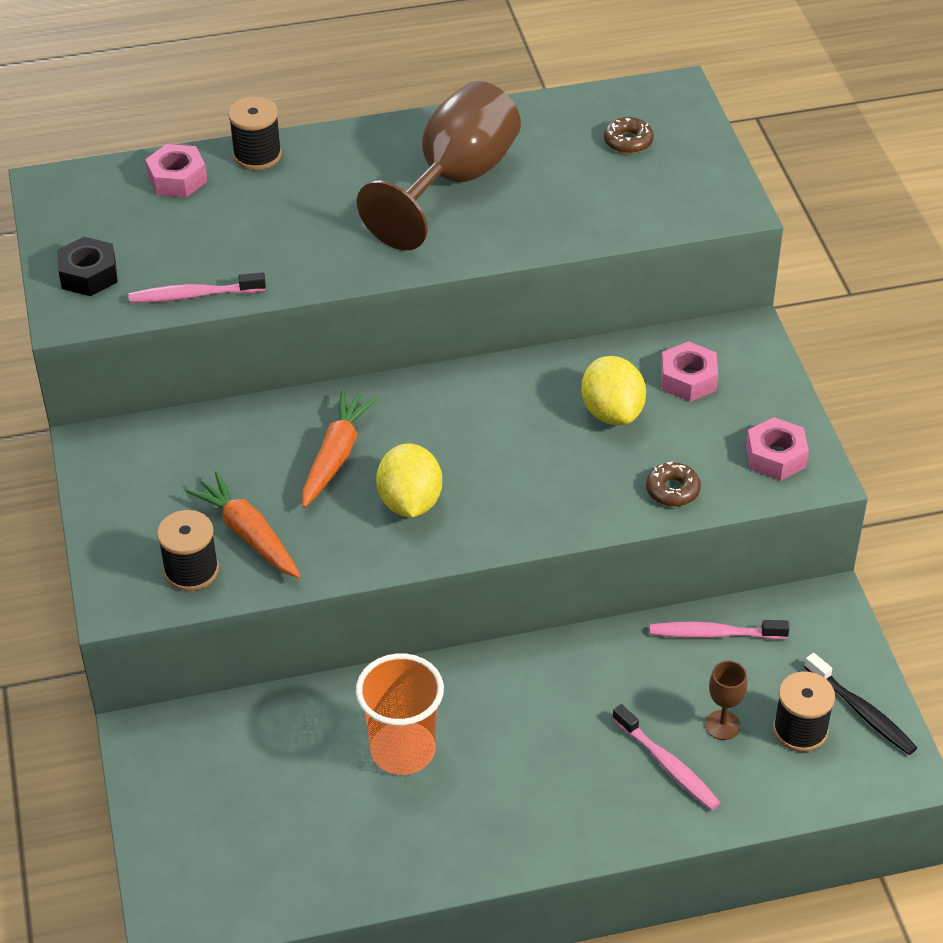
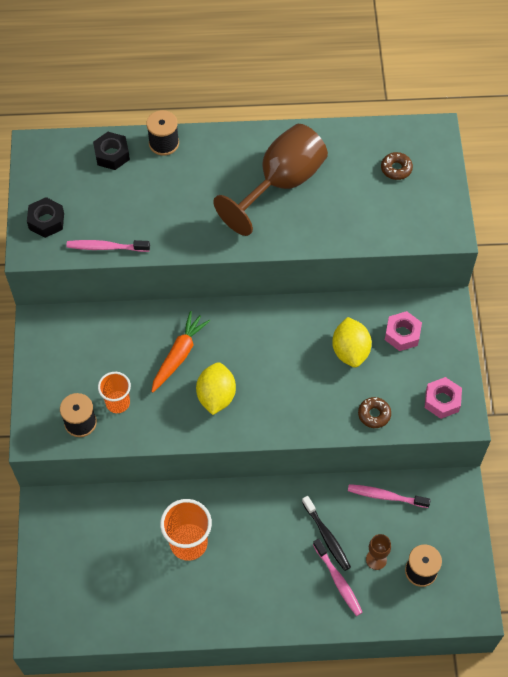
camera: 10 degrees right, 15 degrees up
pink nut [145,144,207,197] -> black nut [93,132,130,170]
orange carrot [185,471,301,578] -> orange cup [98,372,131,413]
black toothbrush [804,653,917,755] -> black toothbrush moved to [302,496,351,571]

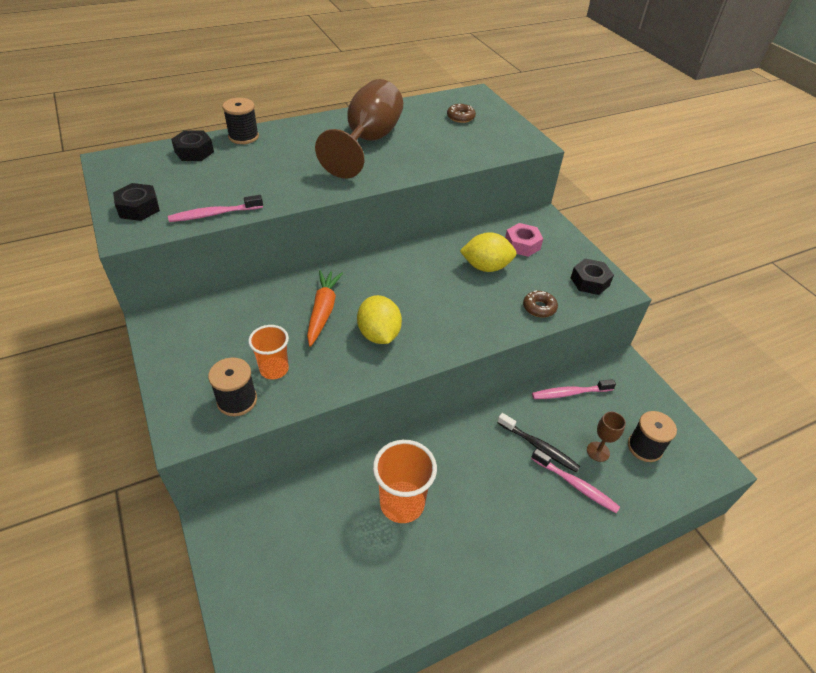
camera: 25 degrees left, 15 degrees down
yellow lemon [332,317,372,367] -> yellow lemon turned 60 degrees counterclockwise [460,232,517,272]
pink nut [424,377,462,419] -> black nut [571,258,614,295]

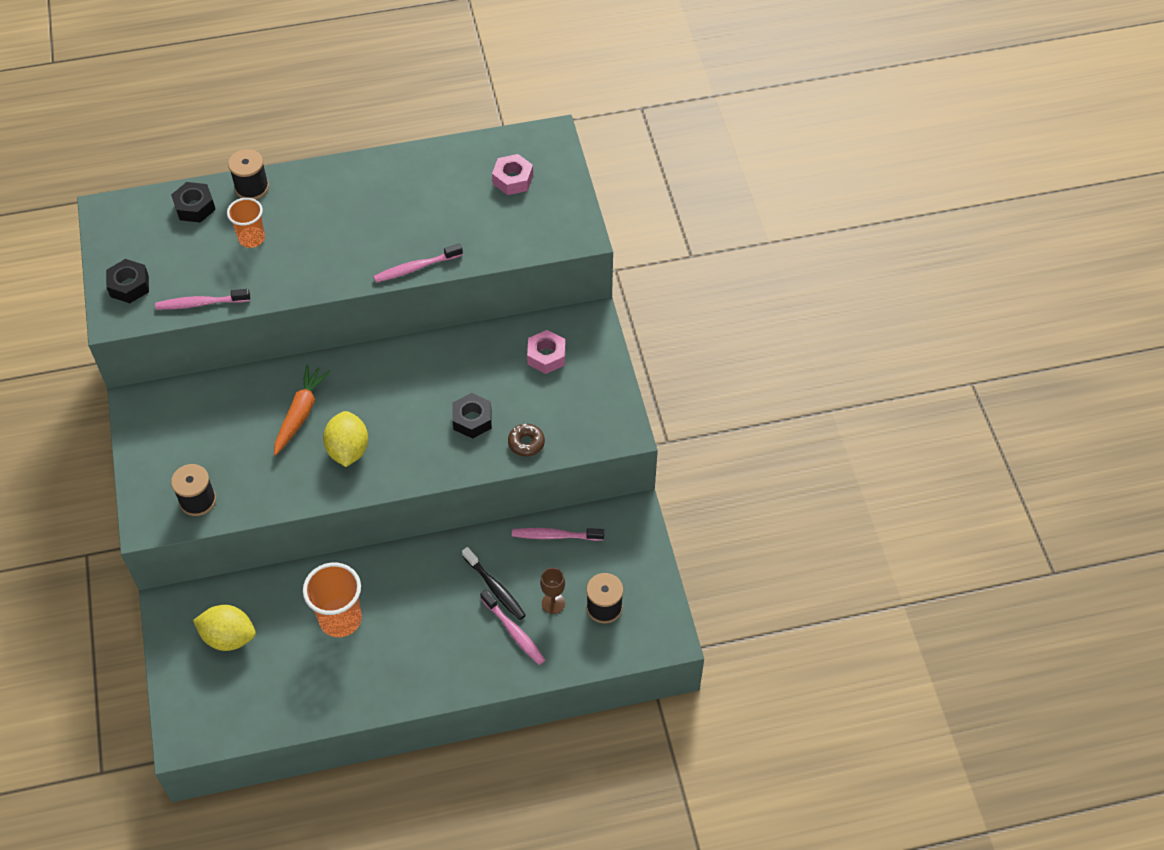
camera: 15 degrees right, 10 degrees up
orange cup [248,325,289,379] -> orange cup moved to [227,198,265,248]
brown goblet [315,79,403,178] -> none
brown donut [447,104,476,123] -> pink nut [492,154,533,195]
yellow lemon [460,232,517,272] -> yellow lemon moved to [193,605,256,651]
black nut [571,258,614,295] -> black nut moved to [452,393,492,439]
none -> pink toothbrush [373,244,463,283]

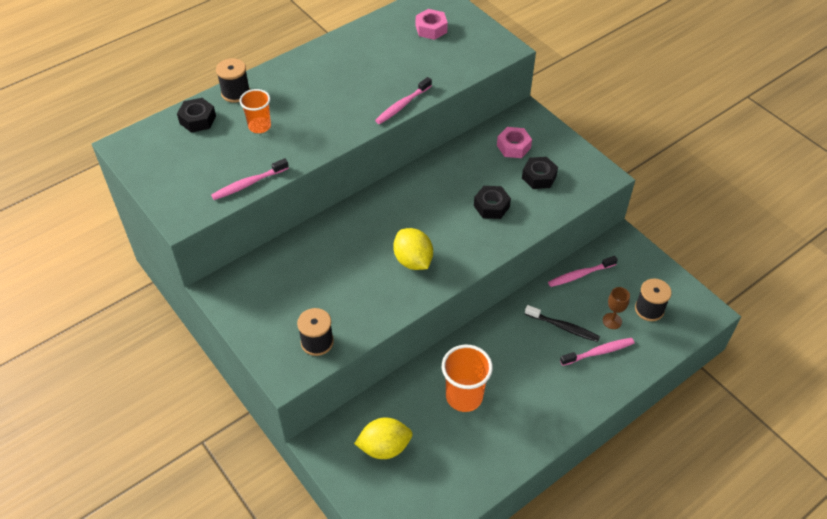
camera: 25 degrees left, 5 degrees down
black nut [106,259,149,303] -> black nut moved to [522,157,558,189]
orange carrot [274,365,331,456] -> none
pink toothbrush [480,590,545,665] -> pink toothbrush turned 45 degrees counterclockwise [560,338,635,366]
brown donut [508,424,545,456] -> none

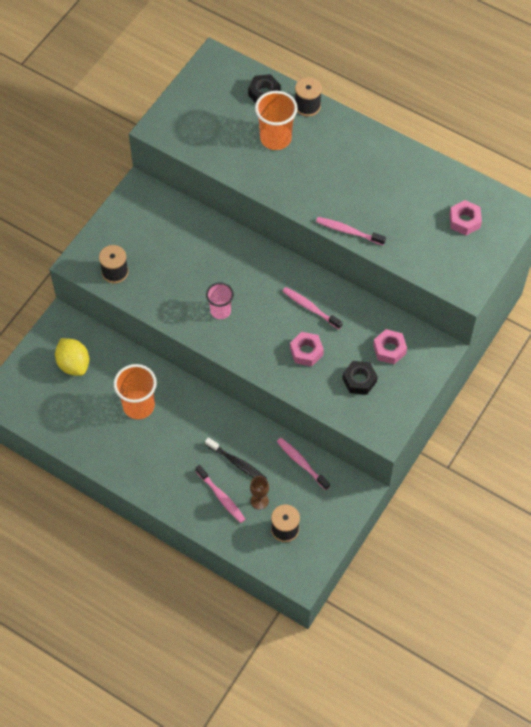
camera: 70 degrees right, 10 degrees up
pink toothbrush [211,158,289,200] -> pink toothbrush moved to [282,287,343,329]
orange cup [239,89,271,133] -> orange cup [255,91,298,150], size x1.55
yellow lemon [393,228,433,270] -> pink cup [206,283,234,319]
black nut [474,186,511,219] -> pink nut [290,332,324,366]
black toothbrush [525,305,600,342] -> black toothbrush turned 60 degrees counterclockwise [205,437,266,478]

